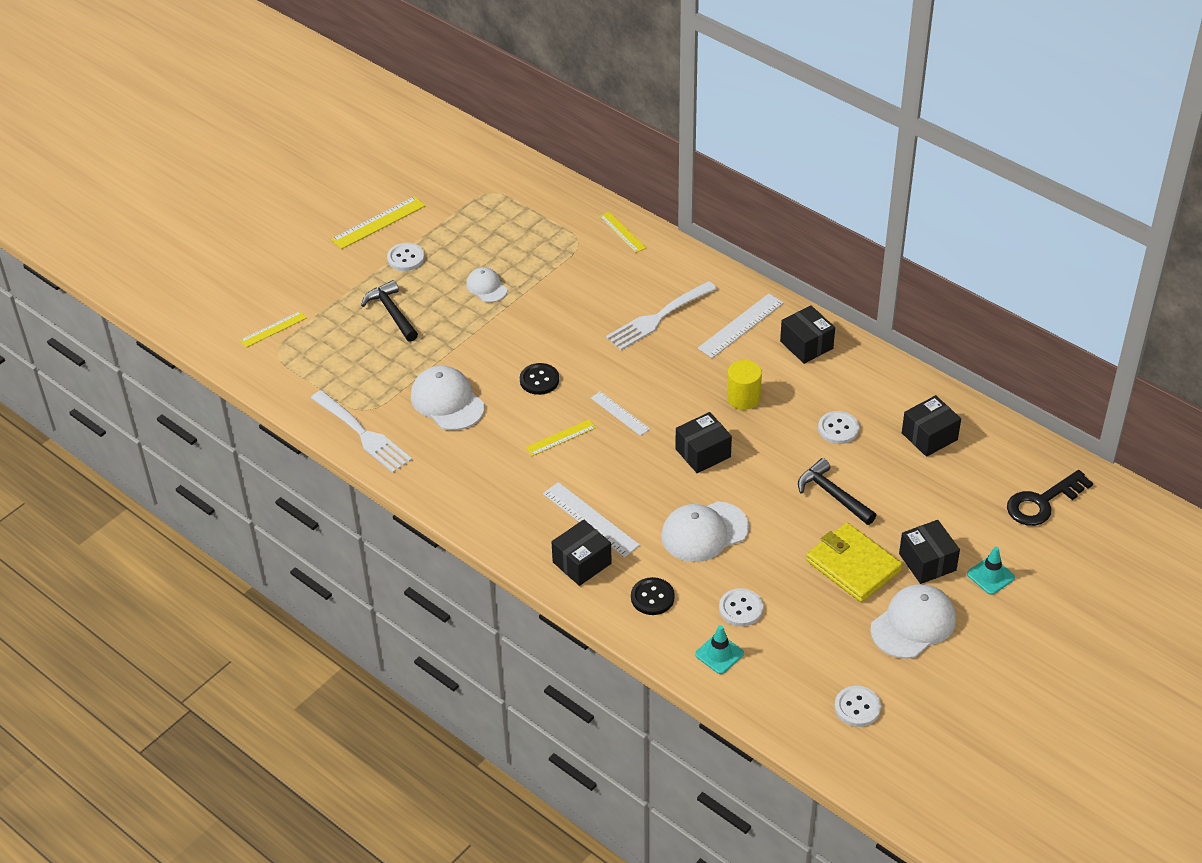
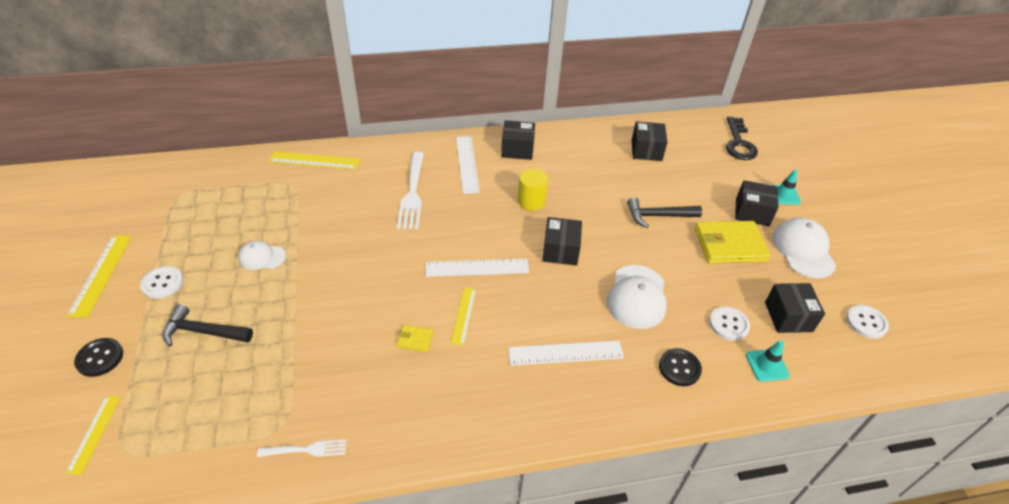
camera: 55 degrees left, 0 degrees up
white fork [311,390,412,473] -> white fork [257,440,347,457], size x0.55
white cap [411,366,485,430] -> none
black button [520,363,559,395] -> black button moved to [74,338,123,377]
black box [551,520,612,586] -> black box moved to [765,283,825,333]
white ruler [591,391,650,436] -> white ruler [426,258,529,277], size x1.54
yellow ruler [599,212,646,253] -> yellow ruler [269,151,360,170], size x1.54
white button [818,411,859,444] -> none
none -> yellow wallet [397,325,434,352]

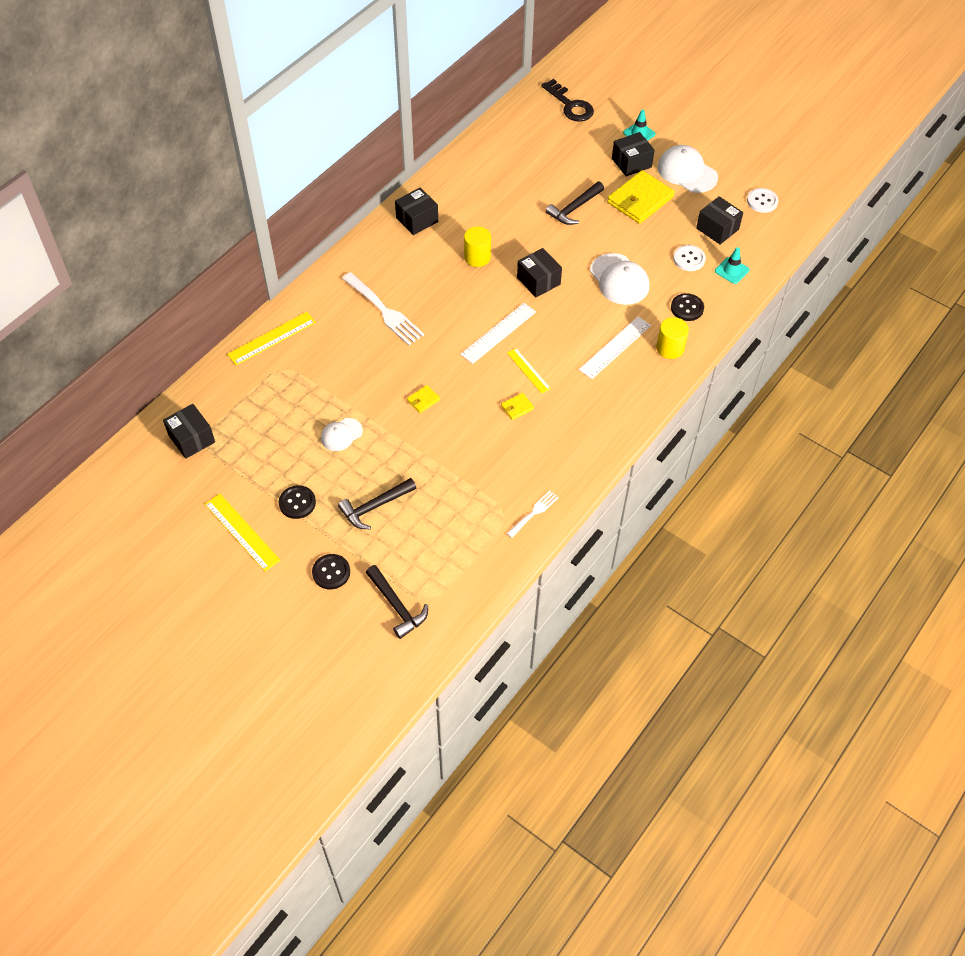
camera: 40 degrees left, 10 degrees up
yellow ruler [65,396,121,475] -> black hammer [366,565,428,639]
white button [140,266,183,299] -> black button [279,485,316,519]
white ruler [456,136,480,194] -> none
black box [632,121,667,161] -> black box moved to [163,404,215,459]
none -> yellow wallet [407,385,440,413]
none -> yellow cylinder [656,317,689,359]

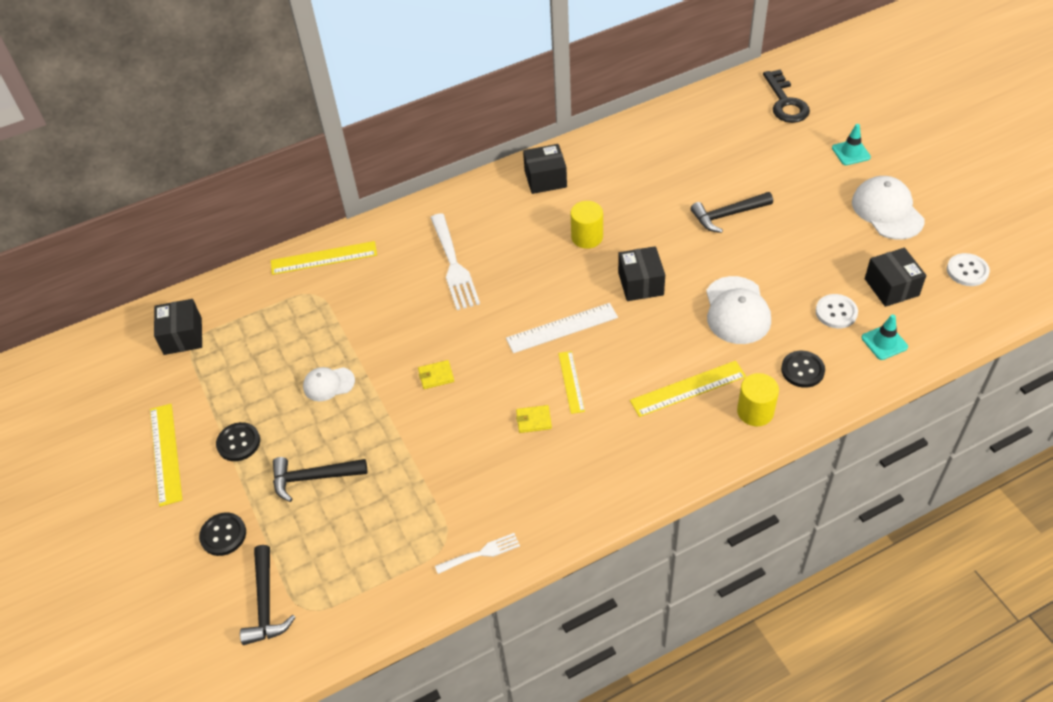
camera: 30 degrees right, 5 degrees down
white ruler [579,317,651,379] -> yellow ruler [630,361,746,417]
yellow wallet [607,170,675,224] -> none
black box [612,132,655,177] -> none

